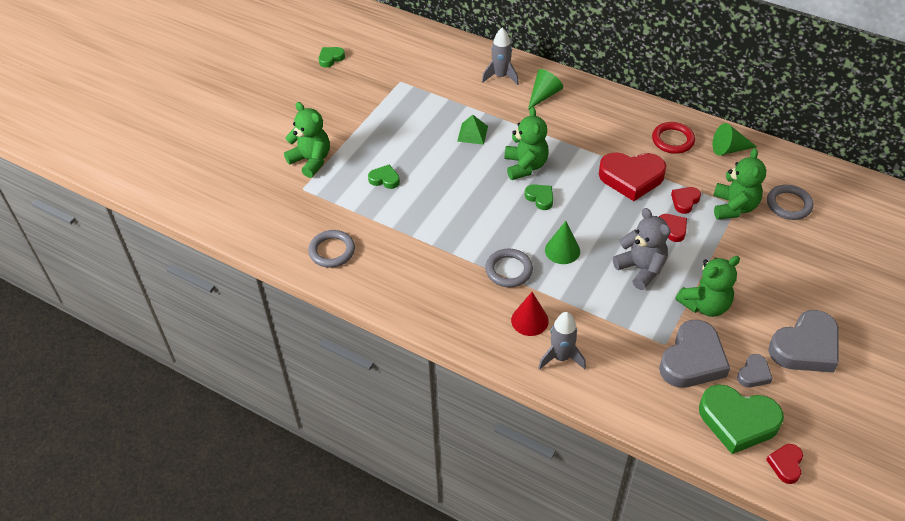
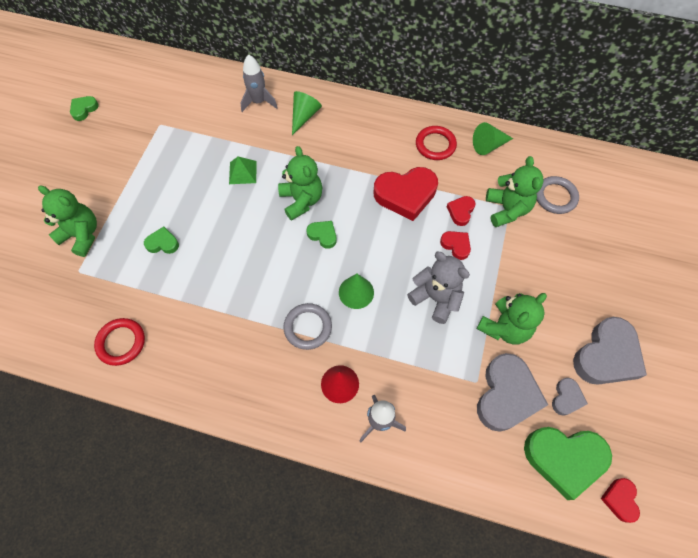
camera: 15 degrees left, 15 degrees up
grey ring [308,230,355,268] -> red ring [94,318,145,366]

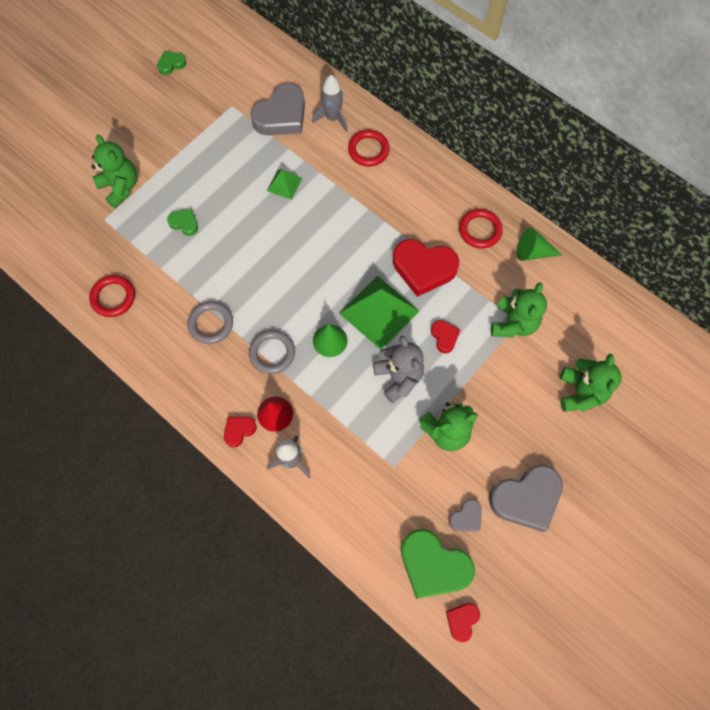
camera: 25 degrees right, 5 degrees up
green teddy bear [278,146,322,221] -> green teddy bear moved to [560,354,622,412]
green cone [292,91,322,135] -> red ring [348,130,390,166]
green heart [307,221,337,249] -> none
red heart [447,196,475,226] -> red heart moved to [224,417,257,447]
grey heart [477,353,548,432] -> grey heart moved to [250,83,305,135]
grey ring [537,176,579,214] -> grey ring moved to [187,301,233,344]
none -> green pyramid [339,276,419,350]

